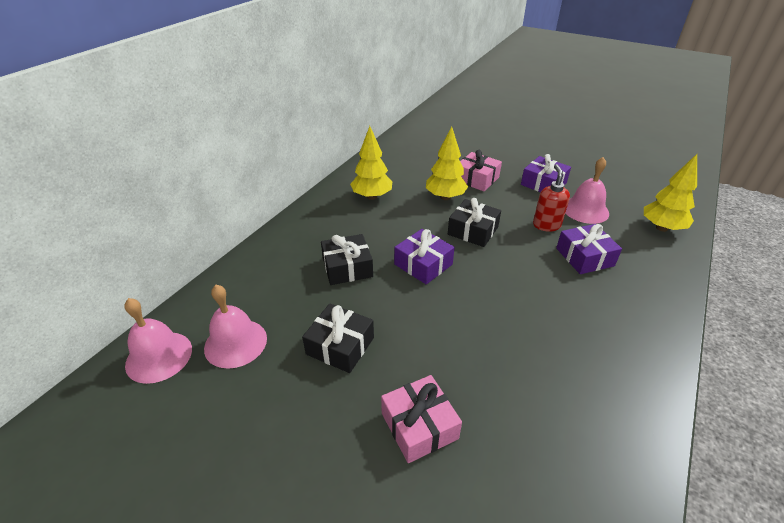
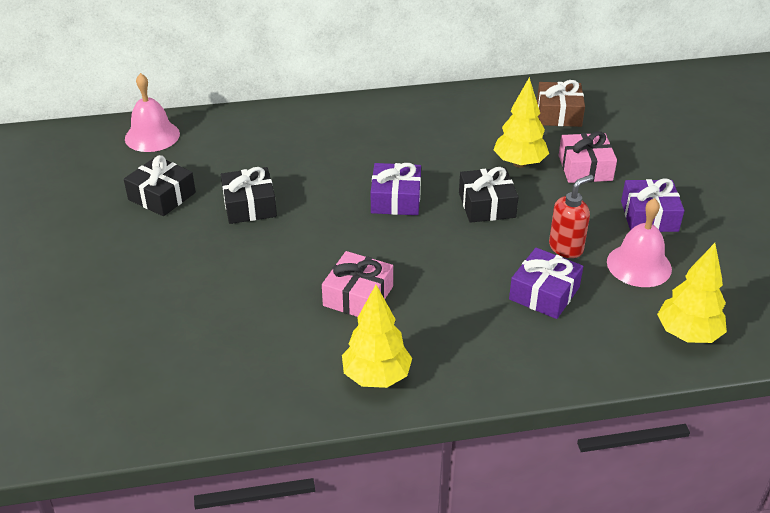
camera: 50 degrees right, 0 degrees up
pink bell [204,285,267,369] -> none
black gift [321,234,373,285] -> black gift moved to [124,155,196,216]
yellow tree [350,126,392,200] -> yellow tree moved to [342,285,412,388]
pink gift [381,375,462,463] -> pink gift moved to [322,251,393,317]
none -> brown gift [537,80,585,127]

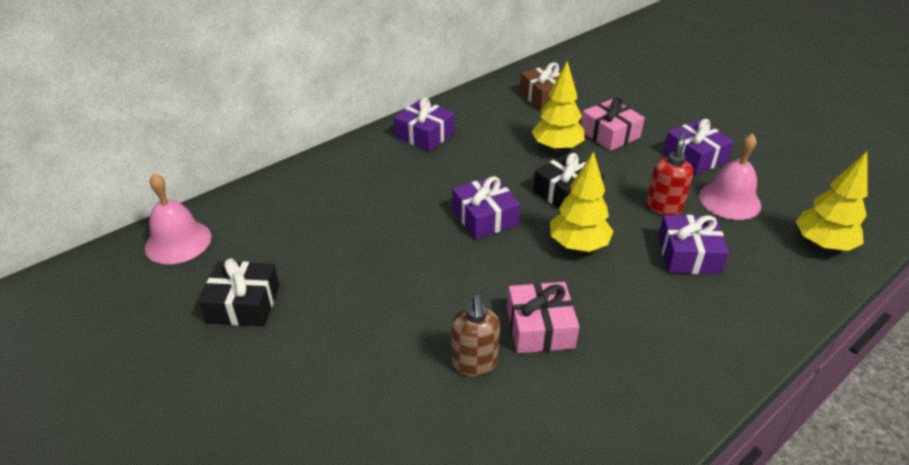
camera: 30 degrees left, 0 degrees up
black gift [221,167,277,224] -> none
yellow tree [342,285,412,388] -> yellow tree moved to [550,152,613,252]
none -> purple gift [394,97,455,152]
none -> brown soap dispenser [451,295,500,377]

